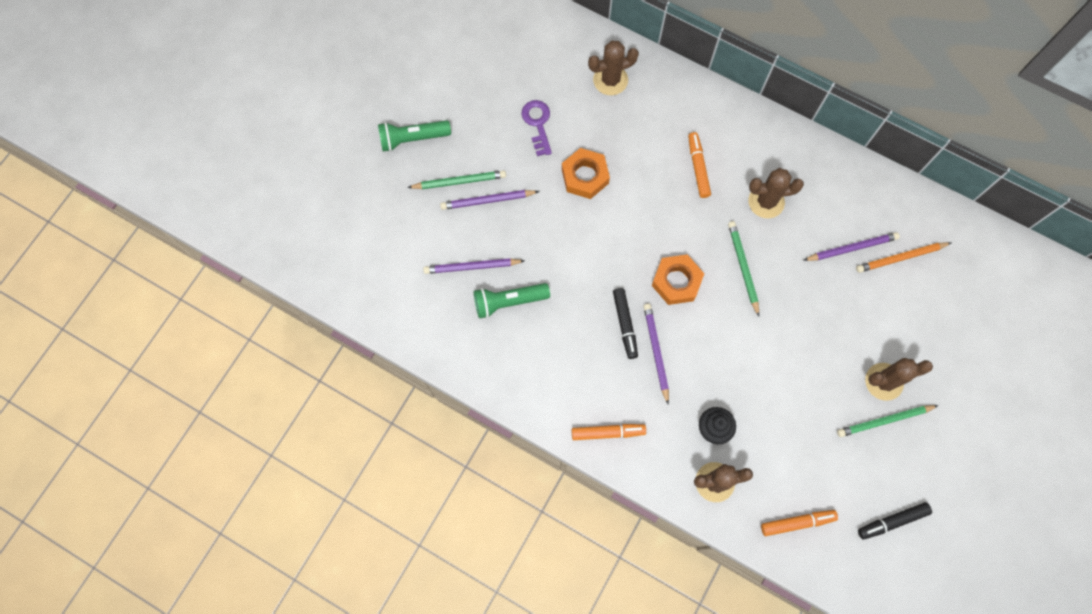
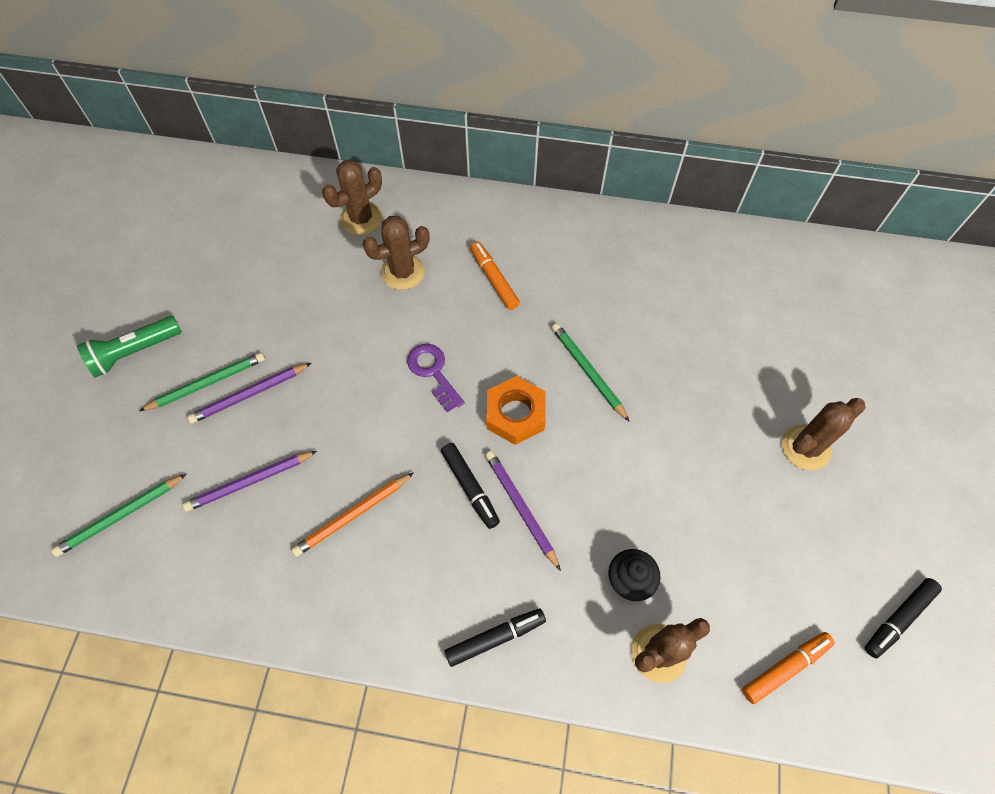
camera: 20 degrees left, 10 degrees down
green flashlight [474,283,550,319] -> none
purple key [521,100,552,156] -> purple key moved to [407,344,464,412]
orange nut [562,148,610,199] -> none
orange marker [572,424,646,440] -> black marker [445,609,546,667]
brown cactus [749,168,804,218] -> brown cactus moved to [363,216,430,290]
purple pencil [803,232,900,261] -> none
green pencil [837,405,938,437] -> green pencil moved to [51,474,187,557]
orange pencil [856,242,951,273] -> orange pencil moved to [291,473,414,557]

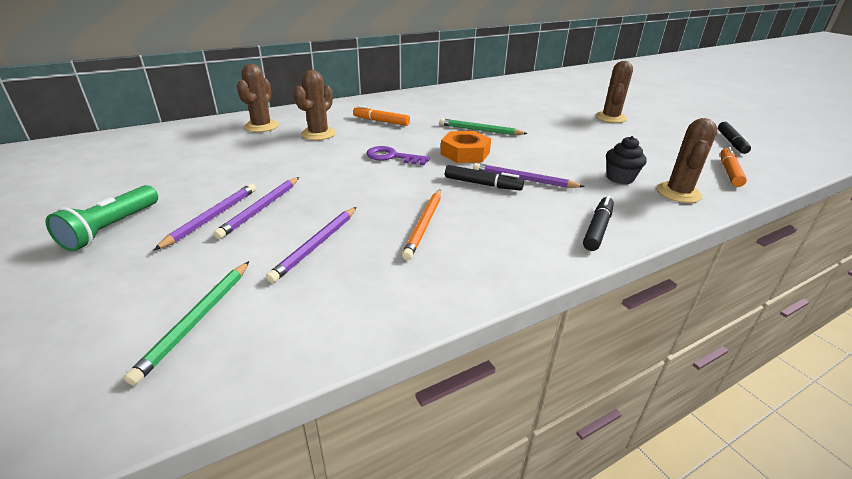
camera: 40 degrees left, 30 degrees down
green pencil [139,352,265,411] -> purple pencil [153,184,256,251]

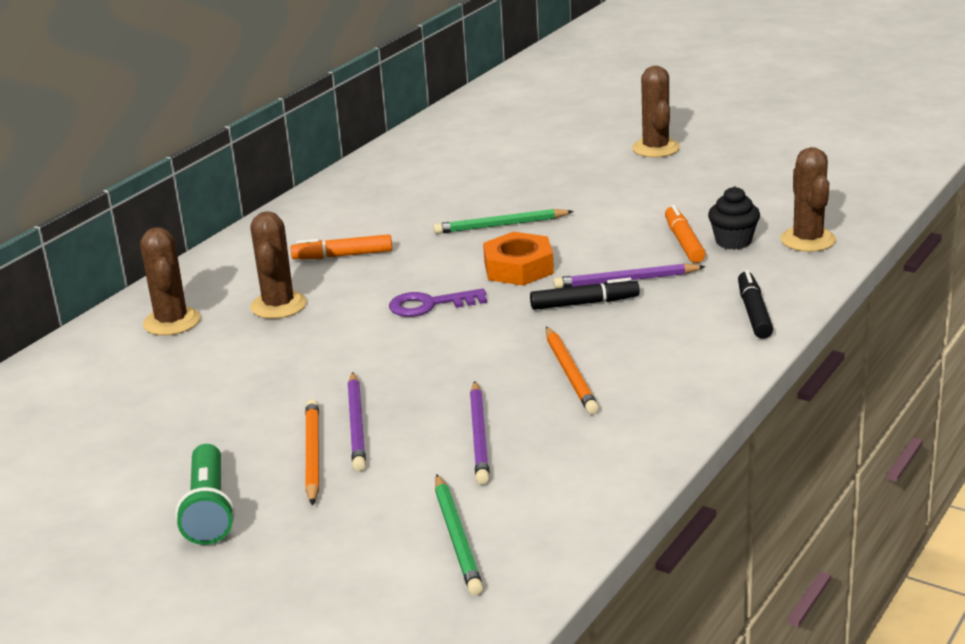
camera: 25 degrees left, 5 degrees down
purple pencil [153,184,256,251] -> orange pencil [305,399,319,506]
black marker [718,122,751,154] -> none
orange marker [720,147,747,187] -> orange marker moved to [665,205,705,263]

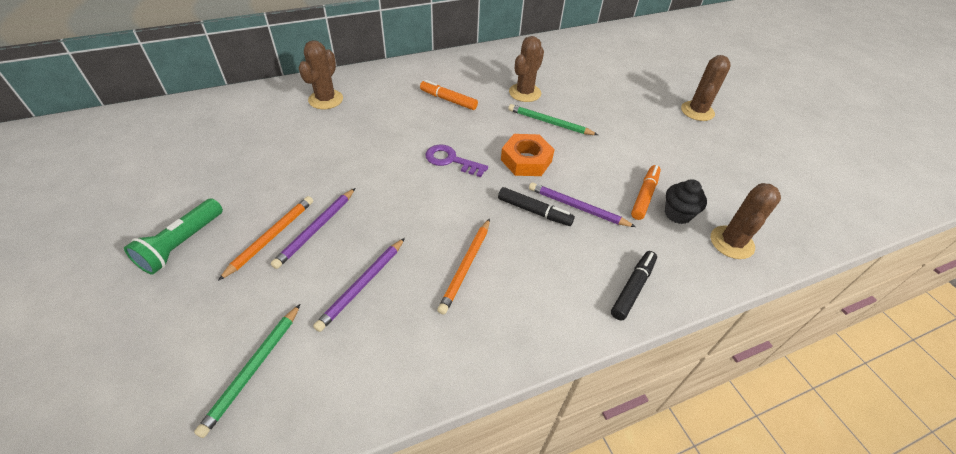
camera: 30 degrees right, 20 degrees up
brown cactus [250,211,307,319] -> brown cactus moved to [509,36,544,102]

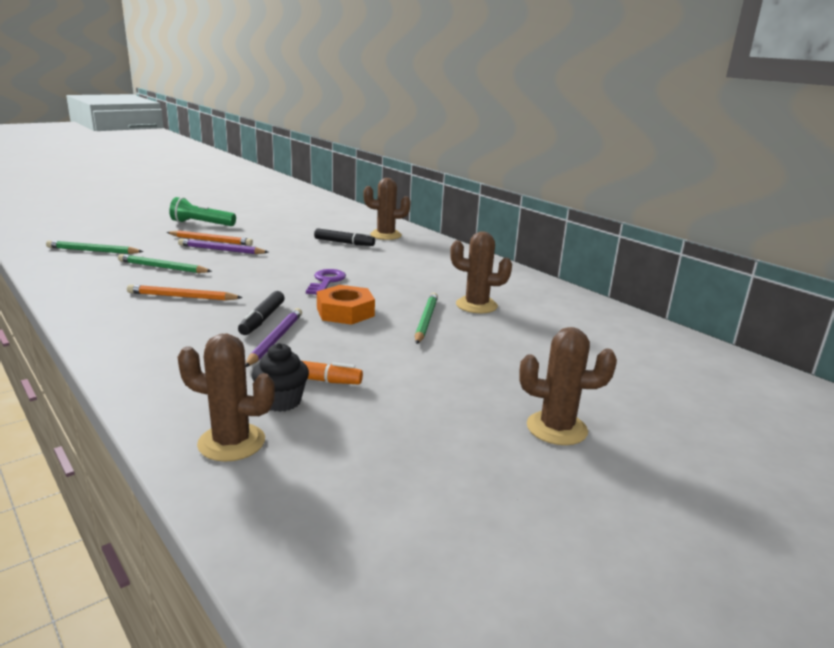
camera: 75 degrees right, 25 degrees down
purple pencil [313,238,405,332] -> green pencil [118,254,212,273]
orange marker [420,80,478,110] -> none
black marker [611,251,657,320] -> black marker moved to [314,228,375,246]

